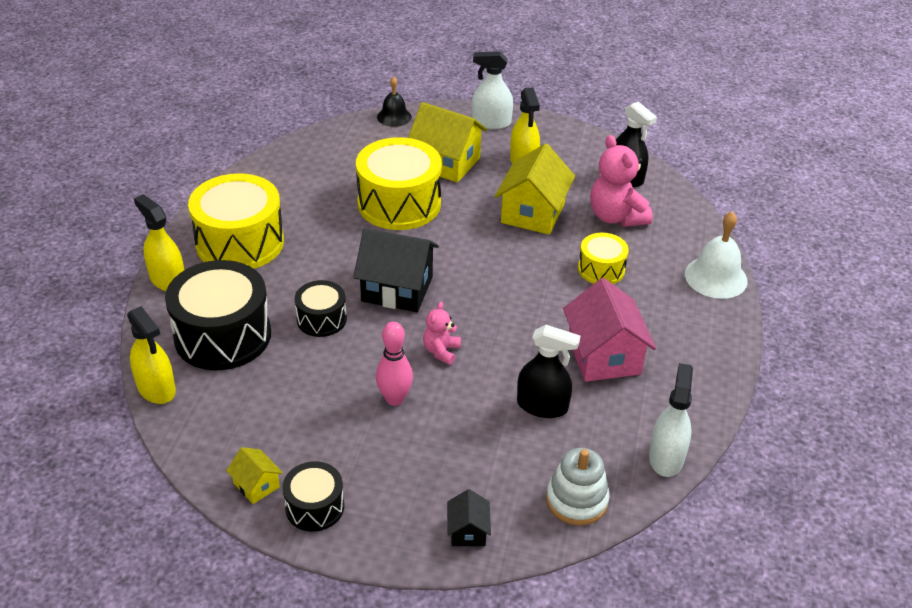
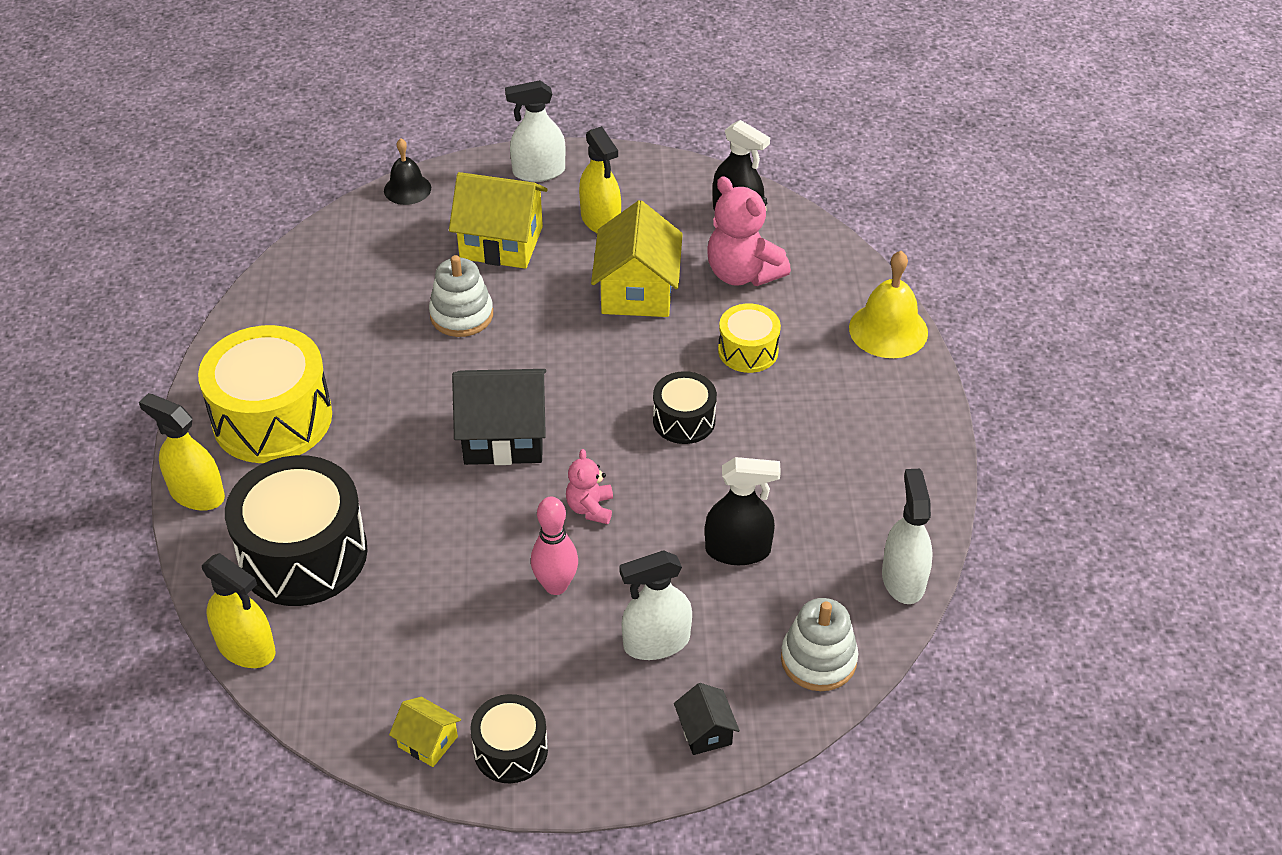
camera: 15 degrees left, 5 degrees up
black drum [295,280,347,337] -> black drum moved to [653,371,717,444]
yellow drum [356,137,442,230] -> white stacking toy [429,255,493,337]
pink house [563,278,656,382] -> none
white bell [685,211,748,299] -> yellow bell [849,251,928,358]
none -> white spray bottle [619,551,692,660]

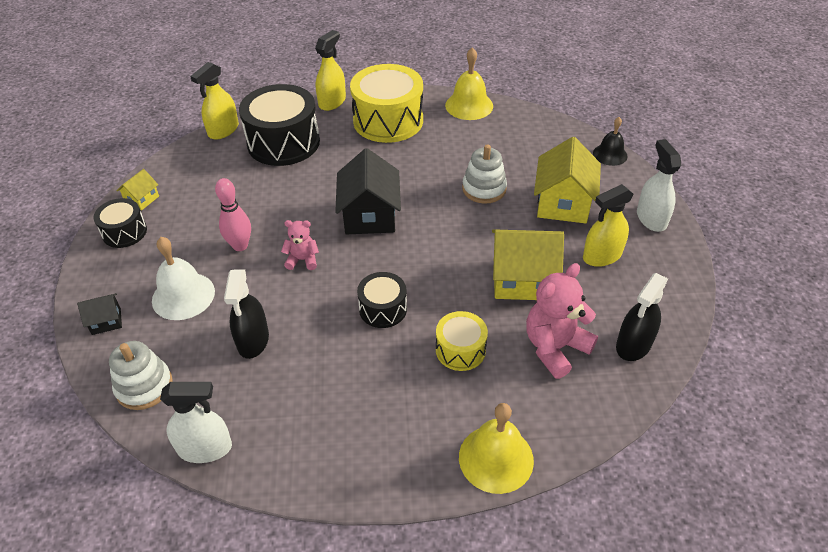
camera: 90 degrees right, 0 degrees up
white spray bottle [619,551,692,660] -> white bell [152,237,215,320]
none -> yellow bell [445,47,493,120]

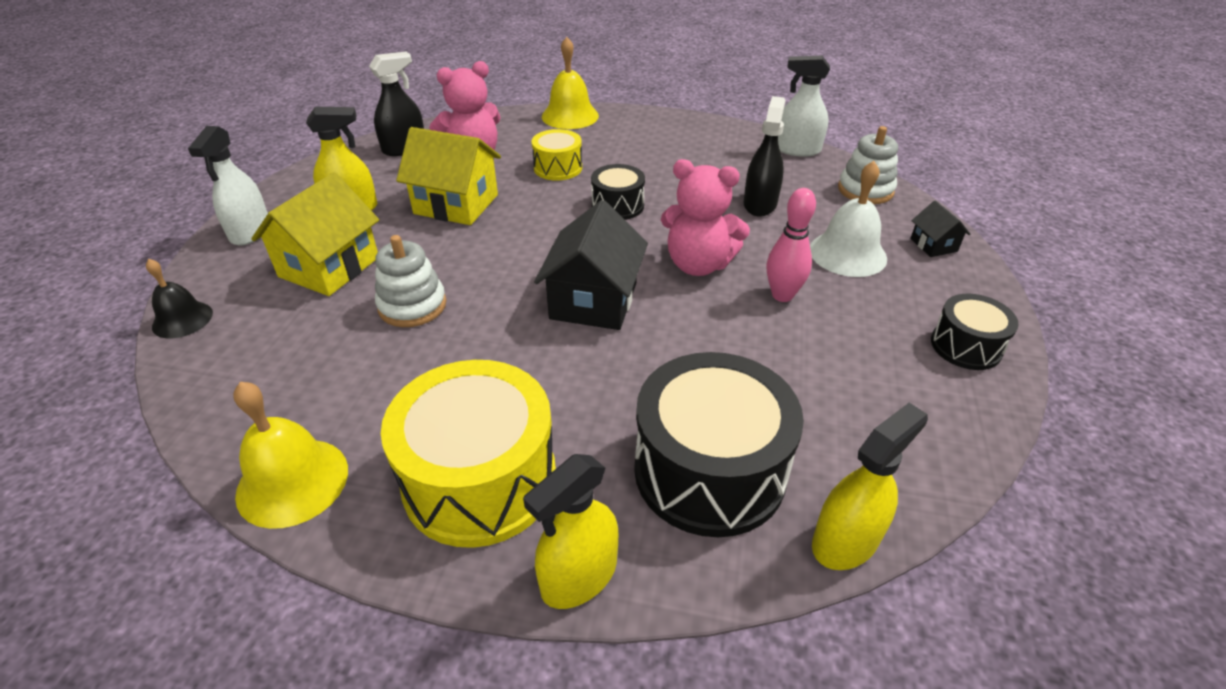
camera: 165 degrees left, 5 degrees down
black house [77,293,122,335] -> black house turned 75 degrees clockwise [910,201,970,257]
yellow house [117,169,159,211] -> none
pink teddy bear [281,220,319,270] -> pink teddy bear [661,159,750,276], size x1.82

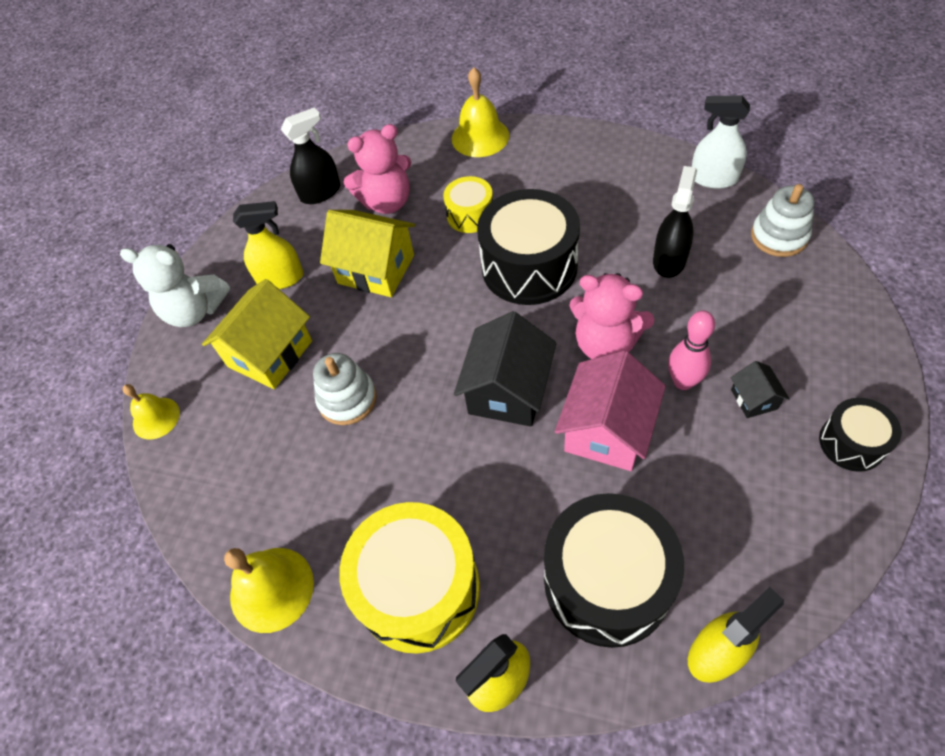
camera: 10 degrees right, 15 degrees up
black bell [146,259,213,338] -> yellow bell [122,384,180,439]
white spray bottle [188,126,268,246] -> white teddy bear [120,244,230,327]
black drum [591,164,645,220] -> black drum [477,189,580,305], size x1.89
white bell [810,161,887,277] -> none
black house [910,201,970,257] -> black house moved to [731,361,790,418]
none -> pink house [555,351,666,471]

